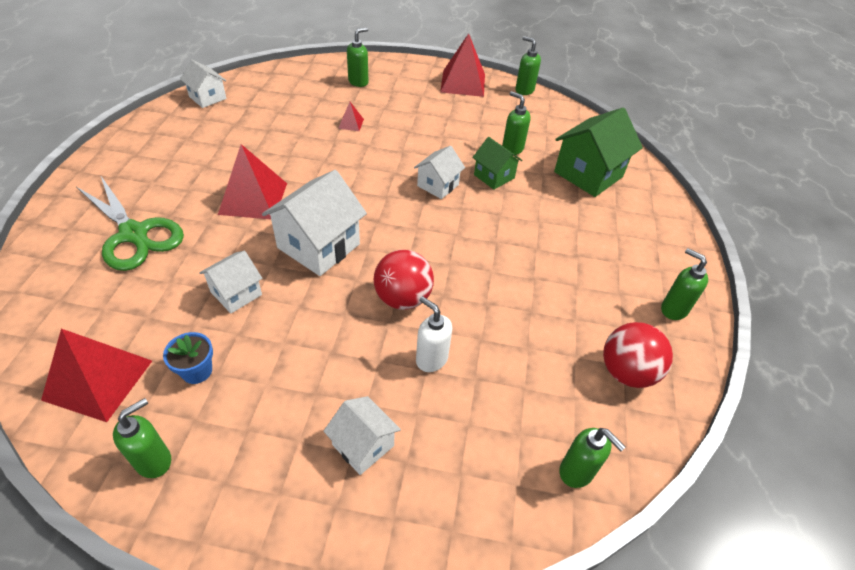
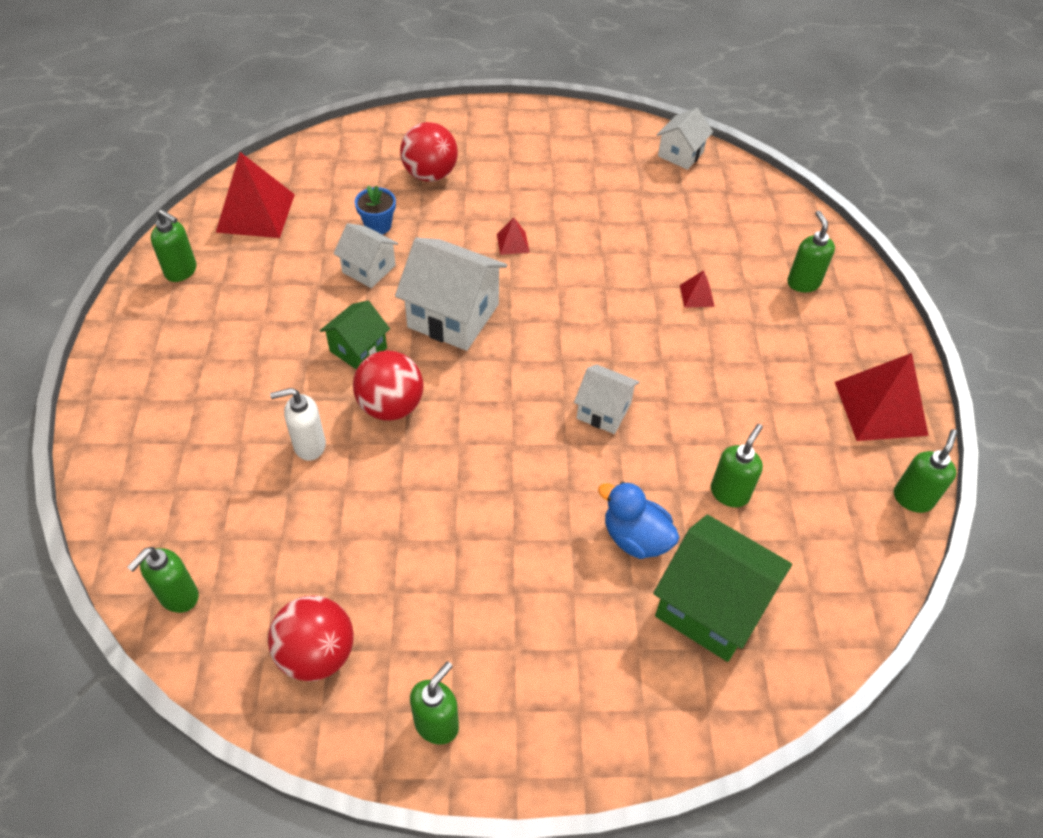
camera: 80 degrees right, 5 degrees up
green scissors [77,176,184,271] -> red ball [400,122,458,182]
blue flower pot [163,332,213,384] -> blue flower pot moved to [355,186,396,234]
red pyramid [218,144,287,219] -> red pyramid [497,217,529,255], size x0.45
white house [323,396,401,475] -> none
green soap dispenser [347,27,368,87] -> green soap dispenser turned 135 degrees counterclockwise [787,211,835,292]
white soap dispenser [416,296,452,372] -> white soap dispenser turned 135 degrees counterclockwise [270,388,326,461]
green house [472,137,522,190] -> green house moved to [320,301,390,370]
none -> blue duck [598,482,679,559]

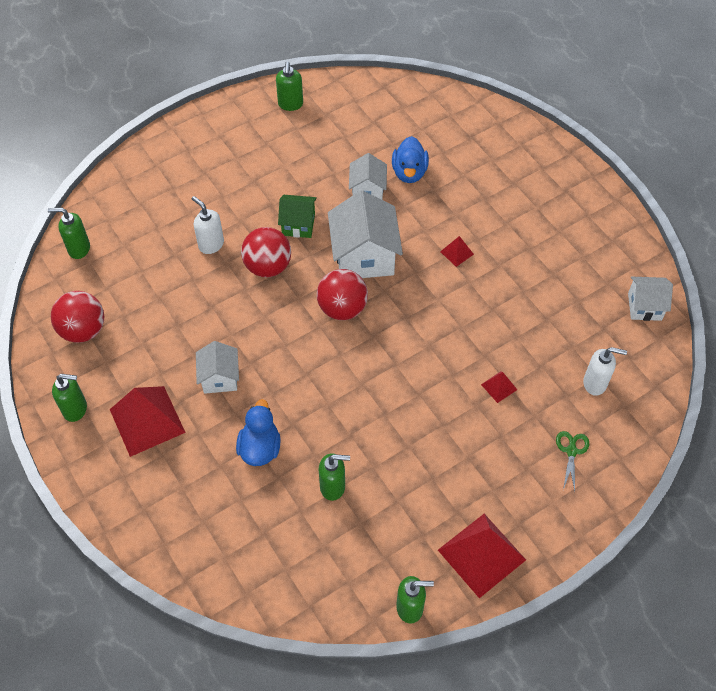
camera: 60 degrees right, 5 degrees up
red pyramid [216,152,295,238] -> red pyramid moved to [110,386,186,457]
blue flower pot [355,186,396,234] -> blue duck [392,136,429,183]
red ball [400,122,458,182] -> red ball moved to [317,269,368,320]
white house [574,364,640,434] -> white house moved to [196,341,239,394]
green house [653,515,792,662] -> none
green soap dispenser [787,211,835,292] -> green scissors [556,431,589,491]
none -> white soap dispenser [583,347,627,396]

